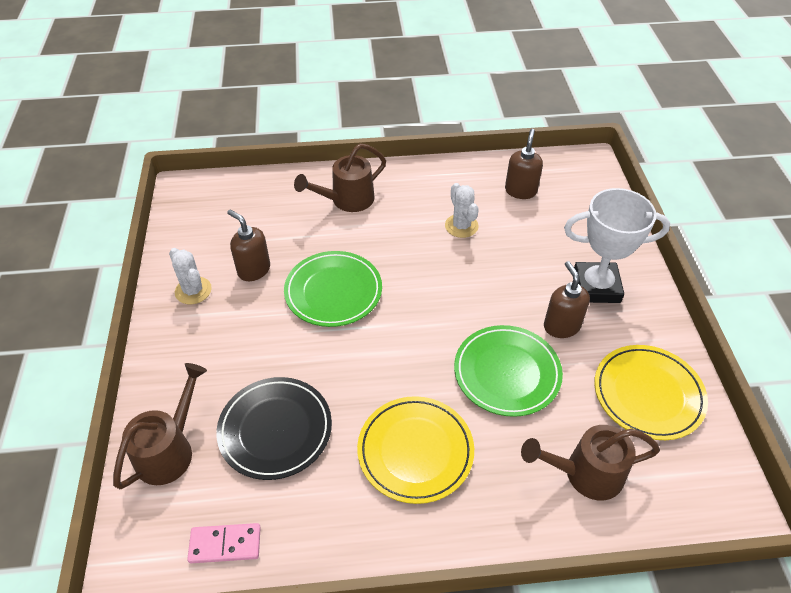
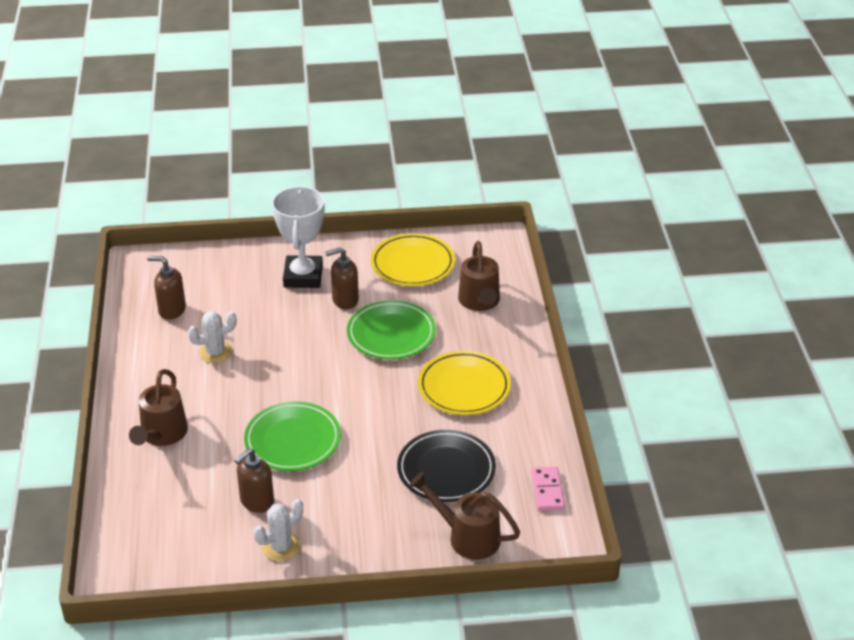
camera: 90 degrees left, 10 degrees down
brown watering can [294,144,386,212] -> brown watering can turned 45 degrees clockwise [129,369,188,446]

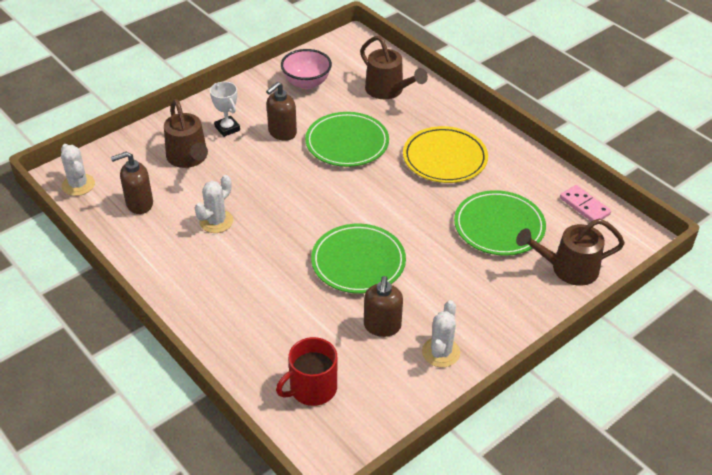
camera: 35 degrees left, 5 degrees up
brown watering can [129,369,188,446] -> brown watering can moved to [164,99,208,168]
white trophy [272,186,325,288] -> white trophy [210,82,240,137], size x0.54
yellow plate [371,233,455,286] -> pink bowl [281,49,332,89]
black plate [397,430,496,502] -> green plate [454,190,546,256]
none -> white cactus [61,144,95,196]
none -> red mug [276,337,337,406]

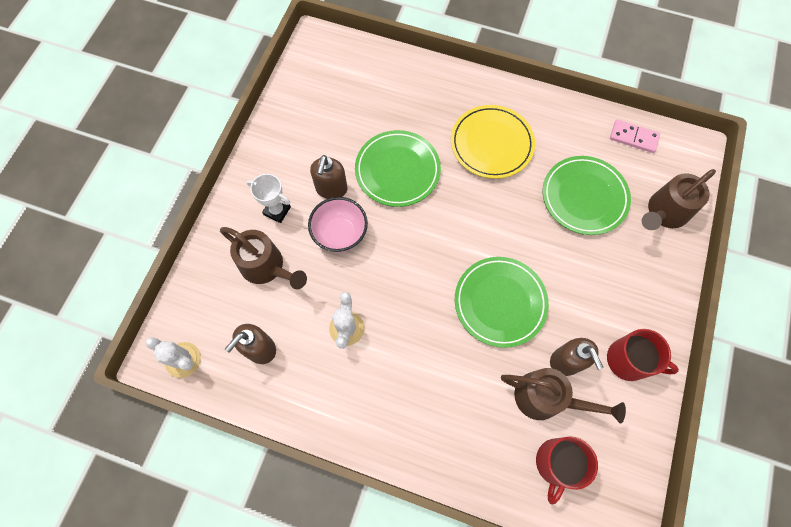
camera: 30 degrees left, 25 degrees up
pink bowl [281,49,332,89] -> pink bowl moved to [308,197,368,252]
brown watering can [360,36,428,99] -> brown watering can moved to [501,368,626,424]
white cactus [422,300,460,367] -> red mug [607,329,679,381]

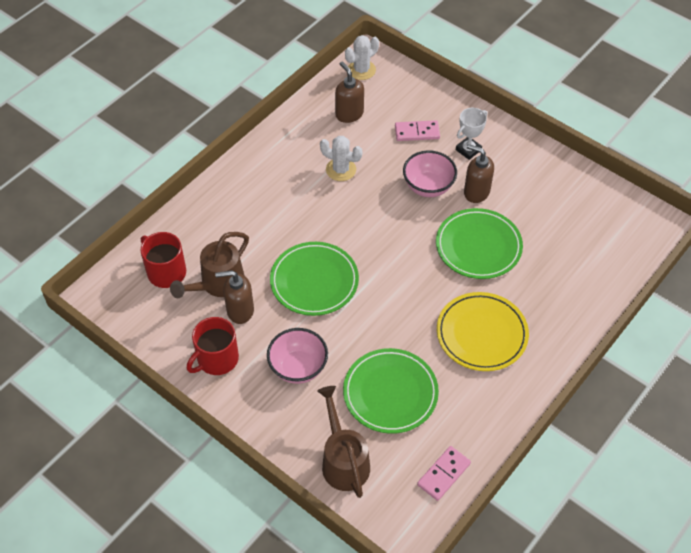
camera: 110 degrees right, 15 degrees down
brown watering can [220,227,307,289] -> pink domino [395,120,440,141]
none -> pink bowl [267,328,328,384]

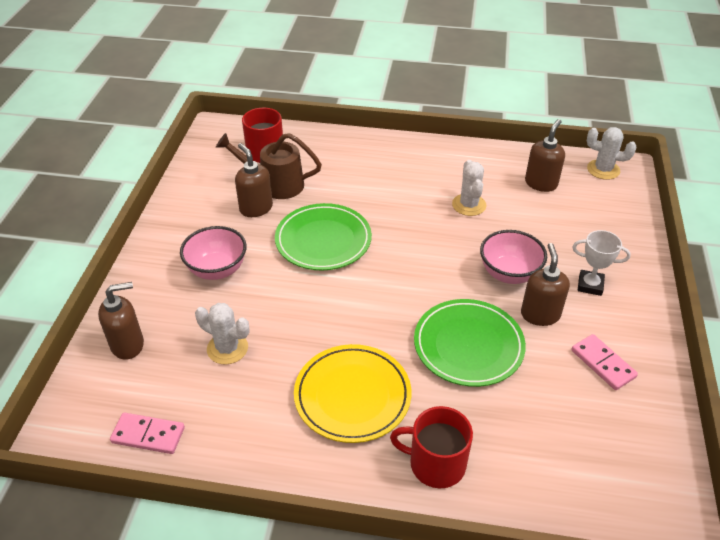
camera: 60 degrees right, 10 degrees down
red mug [187,317,239,375] -> red mug moved to [390,406,473,488]
brown watering can [317,386,370,498] -> brown soap dispenser [98,282,144,360]
green plate [343,348,439,434] -> white cactus [195,303,249,365]
pink domino [395,120,440,141] -> pink domino moved to [572,334,638,390]

